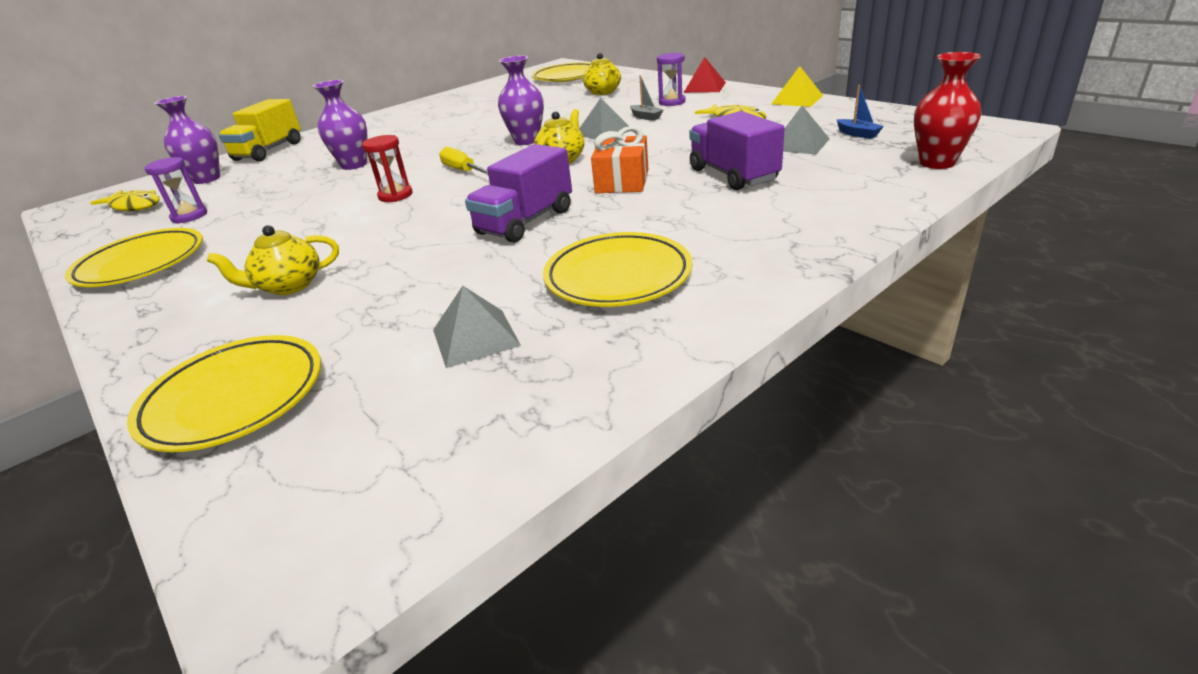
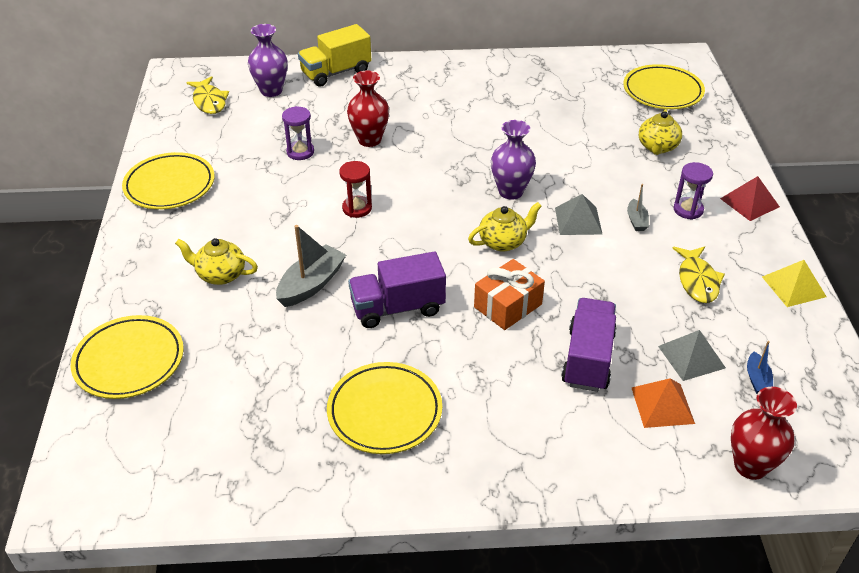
camera: 35 degrees right, 10 degrees up
purple hourglass [144,157,207,224] -> purple hourglass moved to [282,106,314,160]
purple vase [313,80,367,170] -> red vase [347,70,389,147]
grey pyramid [433,286,521,368] -> none
yellow screwdriver [439,147,488,175] -> none
none -> grey boat [276,225,346,307]
none -> orange pyramid [632,379,695,428]

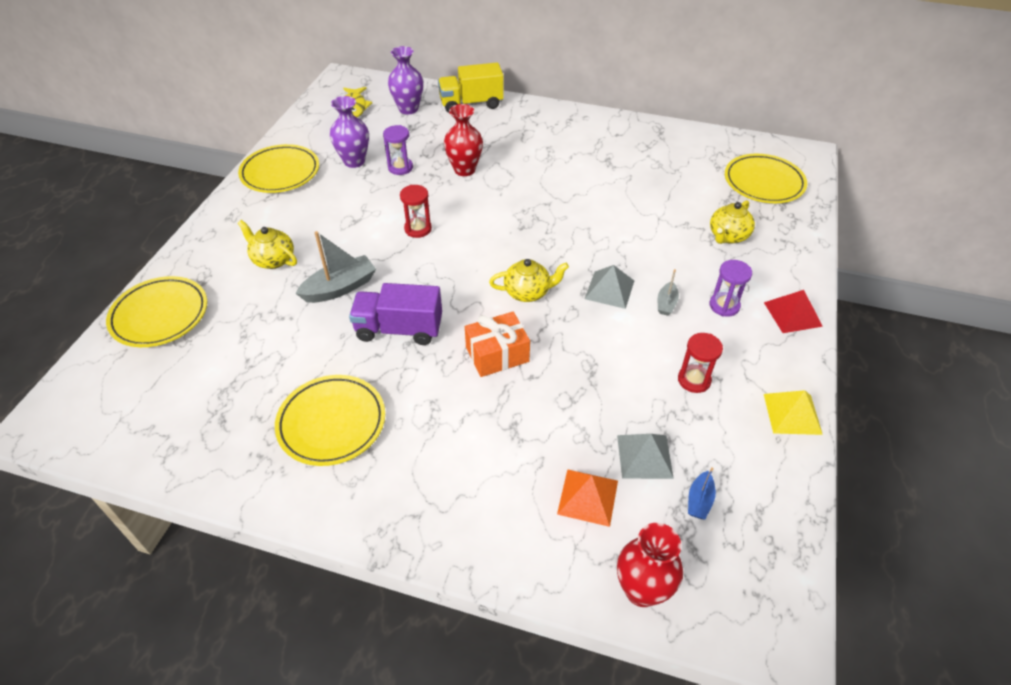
camera: 20 degrees right, 5 degrees up
purple vase [491,120,536,200] -> purple vase moved to [330,96,369,168]
purple truck [561,298,617,392] -> none
yellow fish [672,246,725,303] -> red hourglass [678,333,723,393]

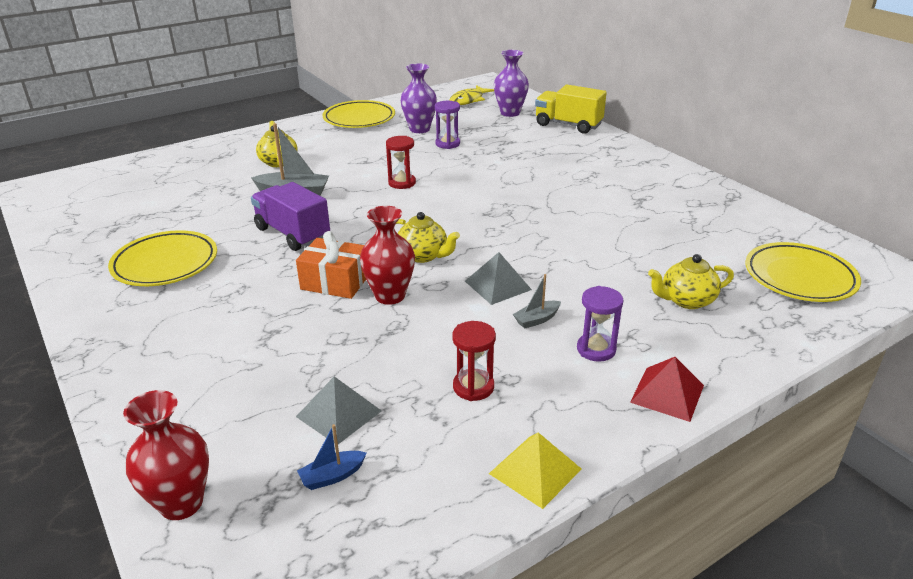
camera: 40 degrees right, 15 degrees down
yellow plate [106,276,207,347] -> none
red vase [444,104,483,176] -> red vase moved to [360,206,415,305]
orange pyramid [557,469,618,527] -> none

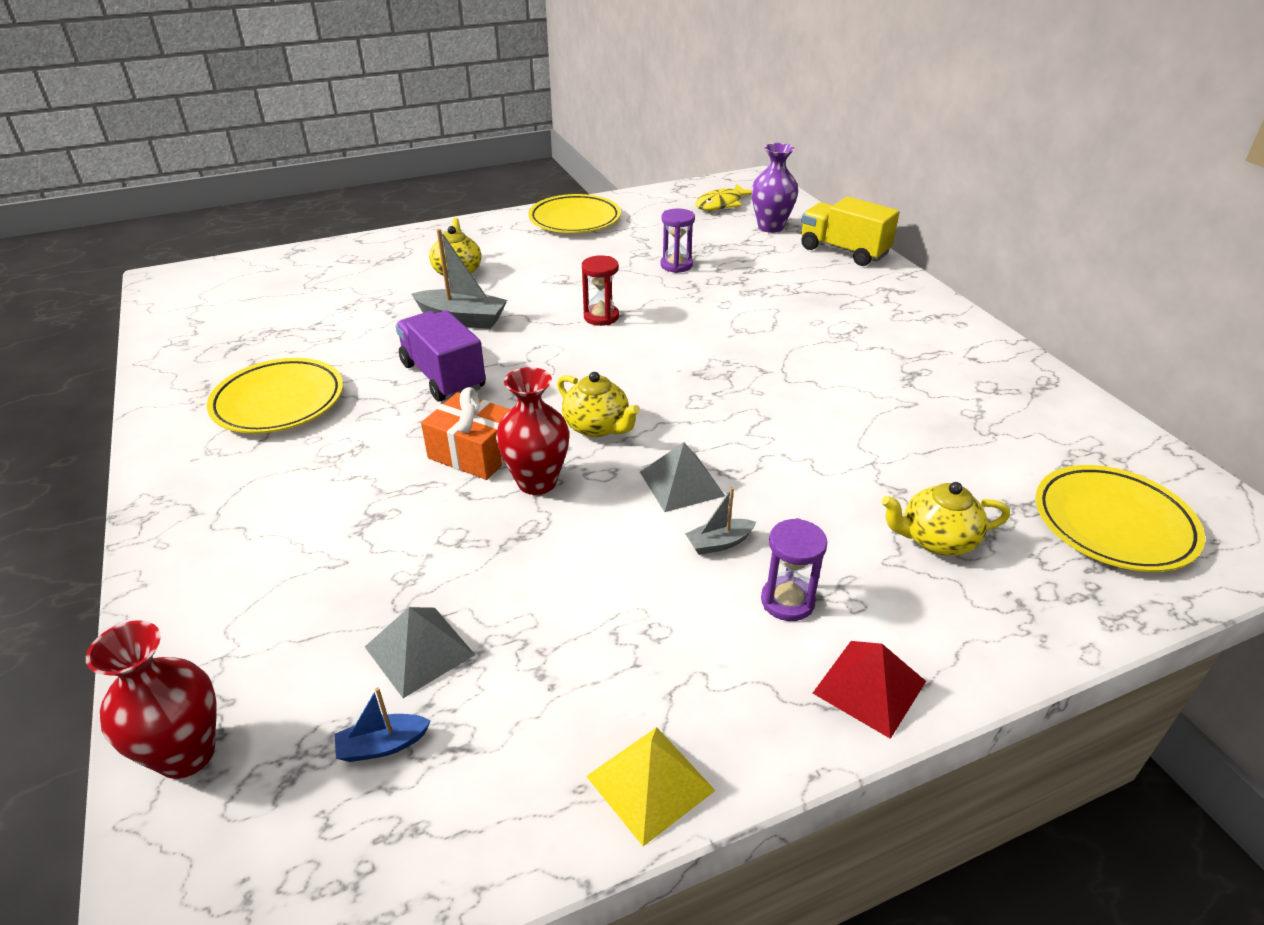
camera: 10 degrees right, 5 degrees up
purple vase [400,63,437,133] -> none
red hourglass [452,321,496,401] -> none

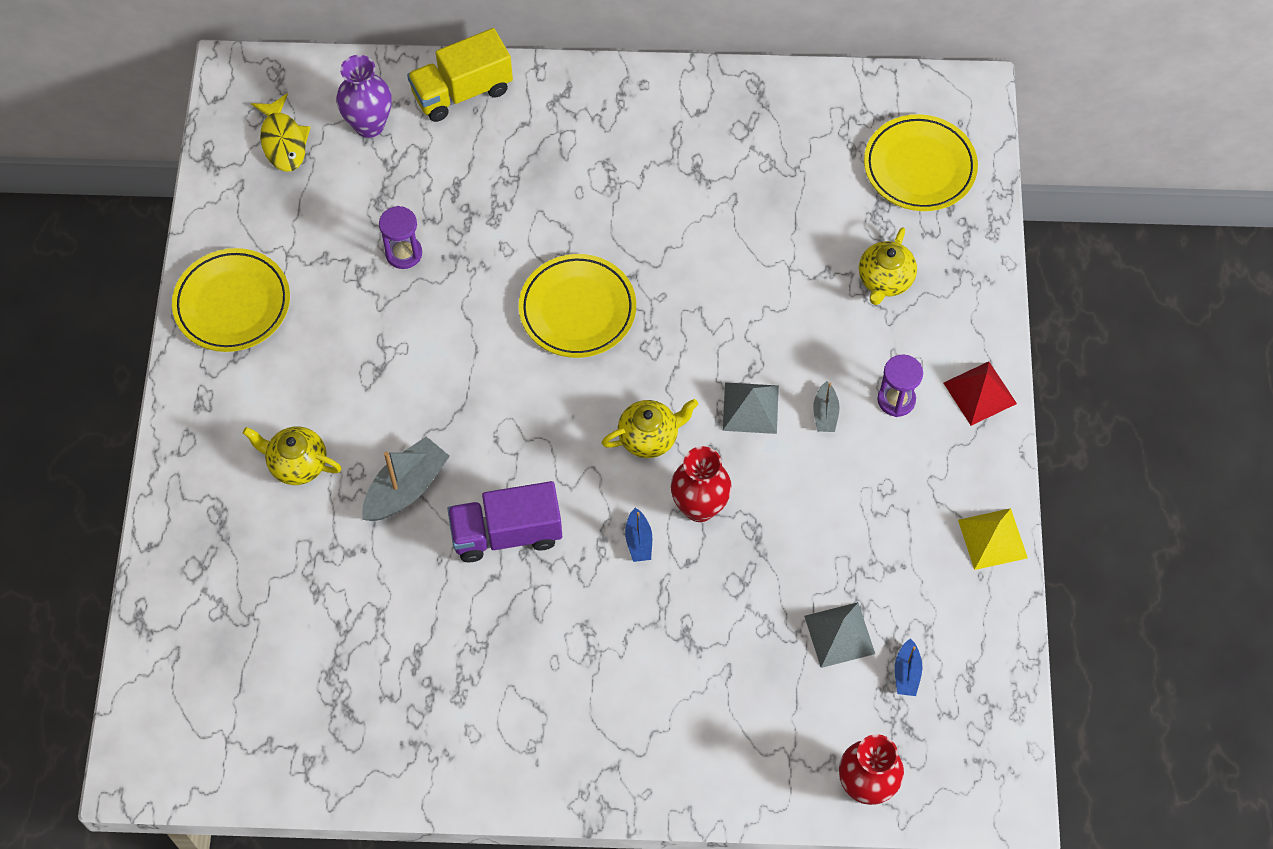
camera: 65 degrees left, 25 degrees up
yellow plate [207,358,343,434] -> yellow plate moved to [519,254,636,358]
orange gift [421,387,510,480] -> blue boat [625,508,652,562]
red hourglass [582,255,619,326] -> none

